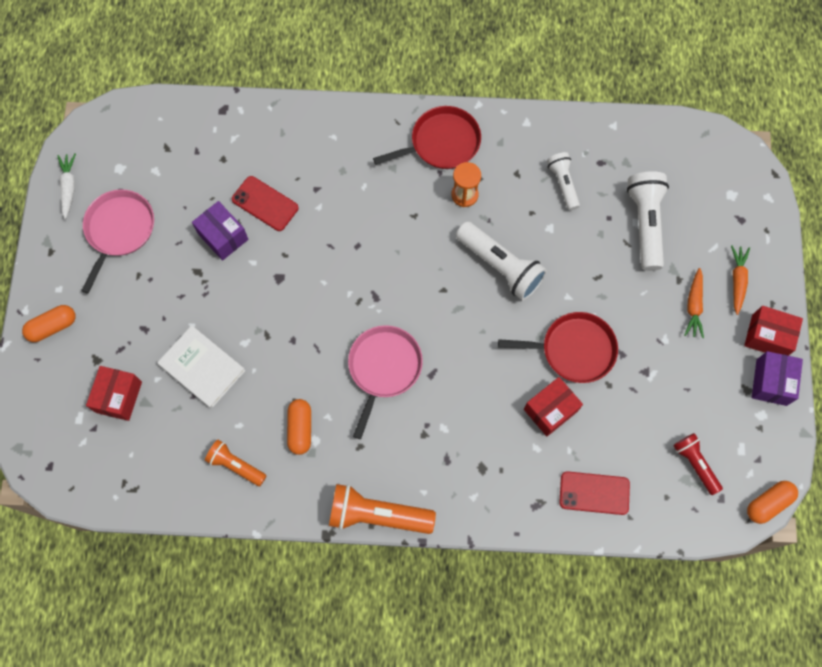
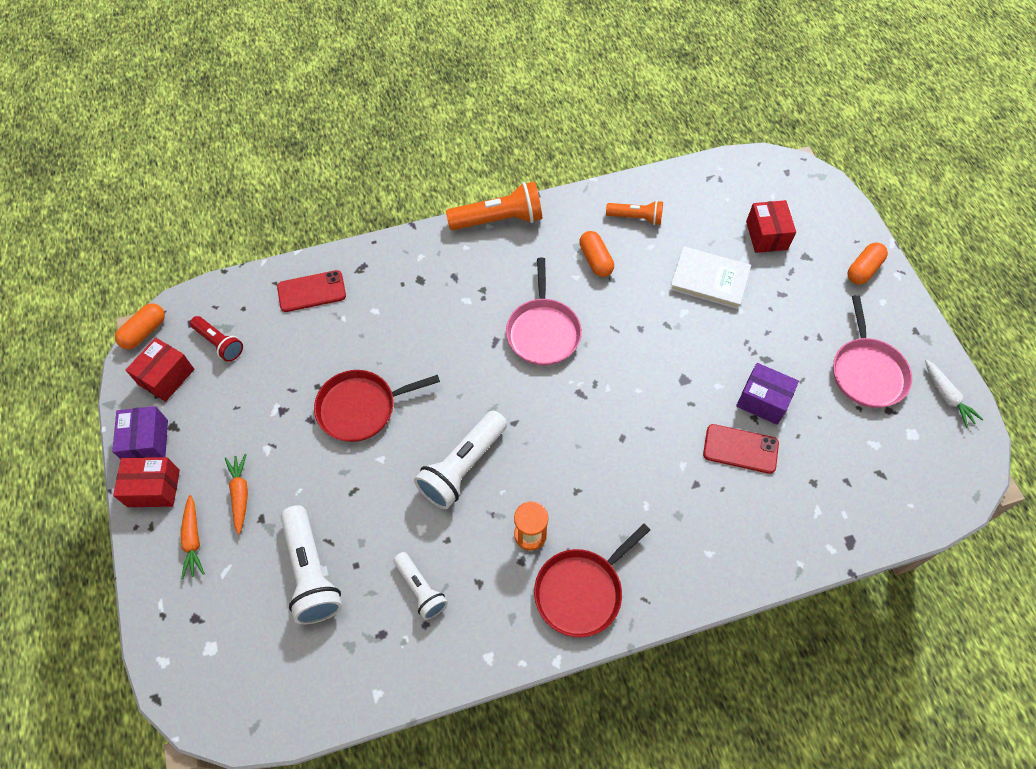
camera: 160 degrees right, 10 degrees down
white flashlight [456,221,547,301] -> white flashlight turned 75 degrees counterclockwise [414,410,507,509]
red box [524,377,583,436] -> red box moved to [126,338,194,402]

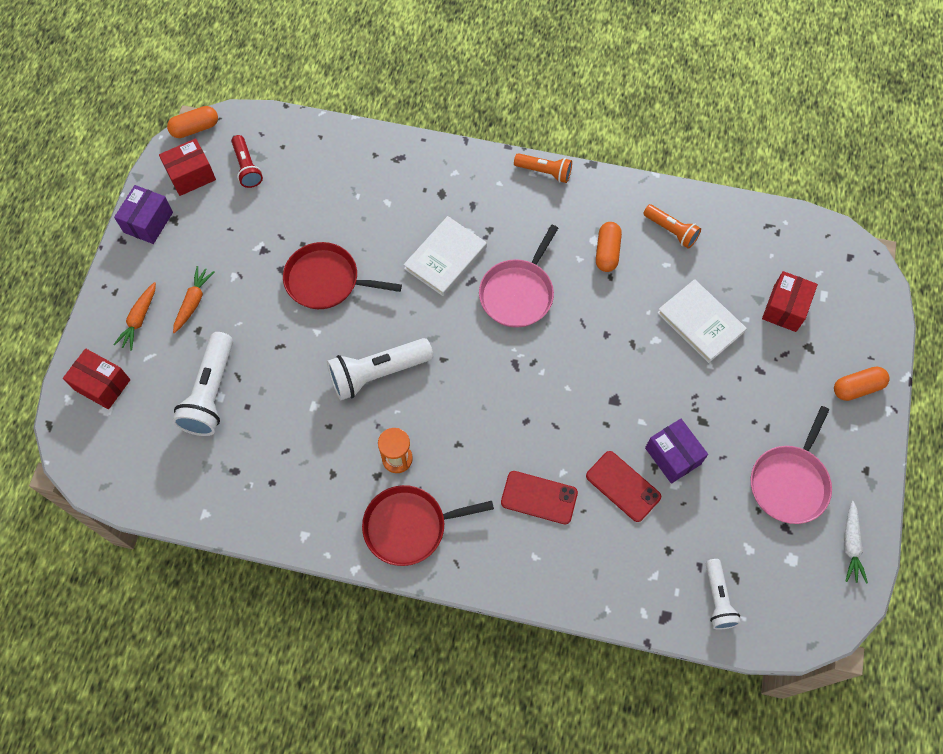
camera: 30 degrees right, 5 degrees up
red box [113,457,180,507] -> red box moved to [63,348,130,409]
red phone [277,270,346,312] -> red phone moved to [501,471,578,524]
white flashlight [393,552,448,620] -> white flashlight moved to [706,559,741,630]
orange flashlight [446,181,542,230] -> orange flashlight [514,153,572,183], size x0.60
none -> white book [404,216,487,296]

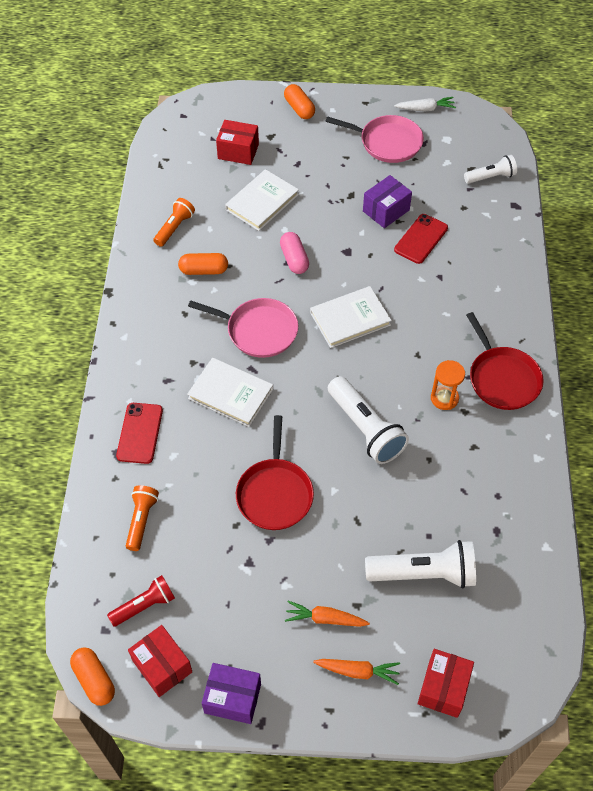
camera: 100 degrees left, 10 degrees down
red phone [501,471,578,524] -> red phone moved to [116,403,163,464]
orange flashlight [514,153,572,183] -> orange flashlight moved to [126,485,159,551]
none -> pink capsule [280,232,309,274]
none -> white book [310,286,392,348]

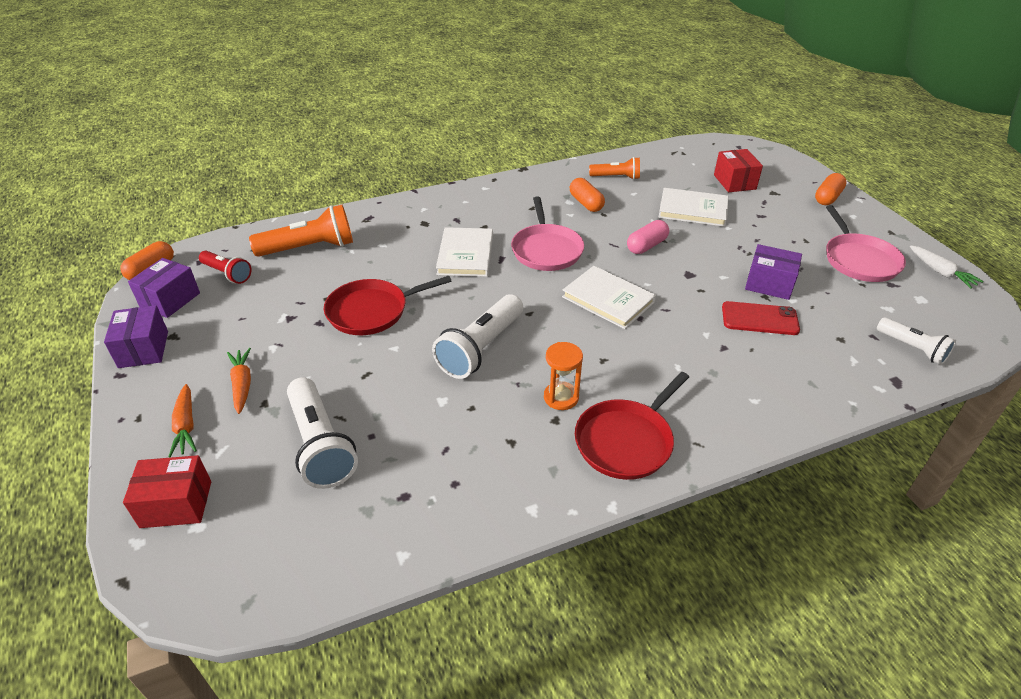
camera: 65 degrees right, 15 degrees down
red phone [116,403,163,464] -> none
orange flashlight [126,485,159,551] -> orange flashlight [249,205,353,257], size x1.66
red box [128,625,192,697] -> purple box [128,258,200,318]

